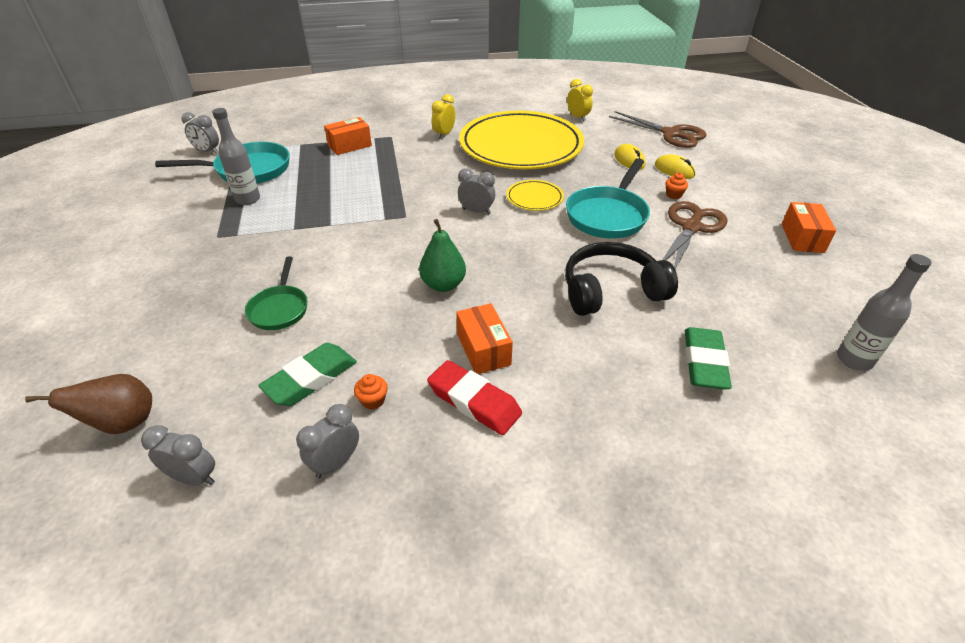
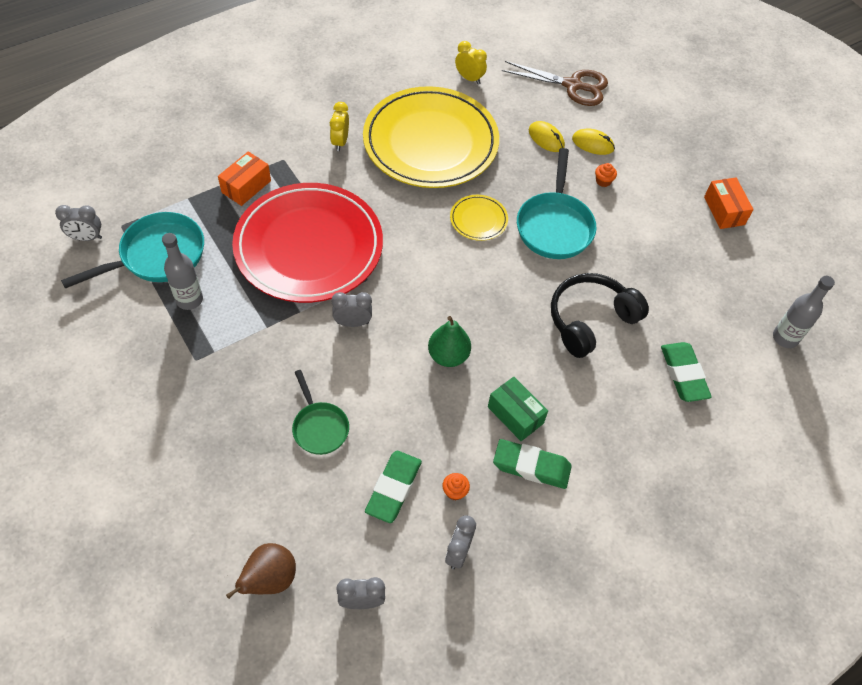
camera: 25 degrees left, 15 degrees up
red eraser [427,360,522,435] -> green eraser [493,439,572,489]
orange box [456,303,513,374] -> green box [488,377,548,441]
grey clock [458,168,495,215] -> grey clock moved to [331,292,372,327]
brown scissors [662,201,728,269] -> none
none -> red plate [232,183,383,303]

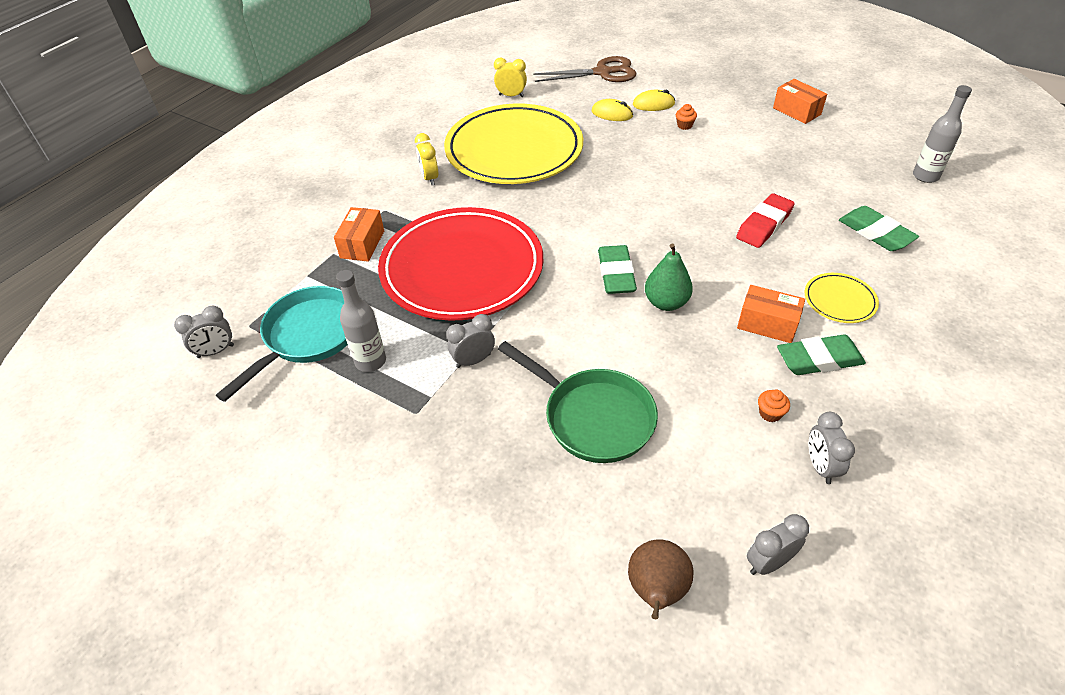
camera: 20 degrees left, 10 degrees down
green pan [292,370,349,455] -> green pan [498,341,658,463], size x1.64
grey clock [331,292,372,327] -> grey clock moved to [446,314,495,368]
green eraser [365,451,422,523] -> green eraser moved to [598,245,637,294]
yellow plate [450,195,508,241] -> yellow plate moved to [805,273,879,323]
green box [488,377,548,441] -> orange box [737,285,805,343]
turquoise pan [517,148,596,259] -> none
black headphones [551,273,649,358] -> red eraser [736,193,795,248]

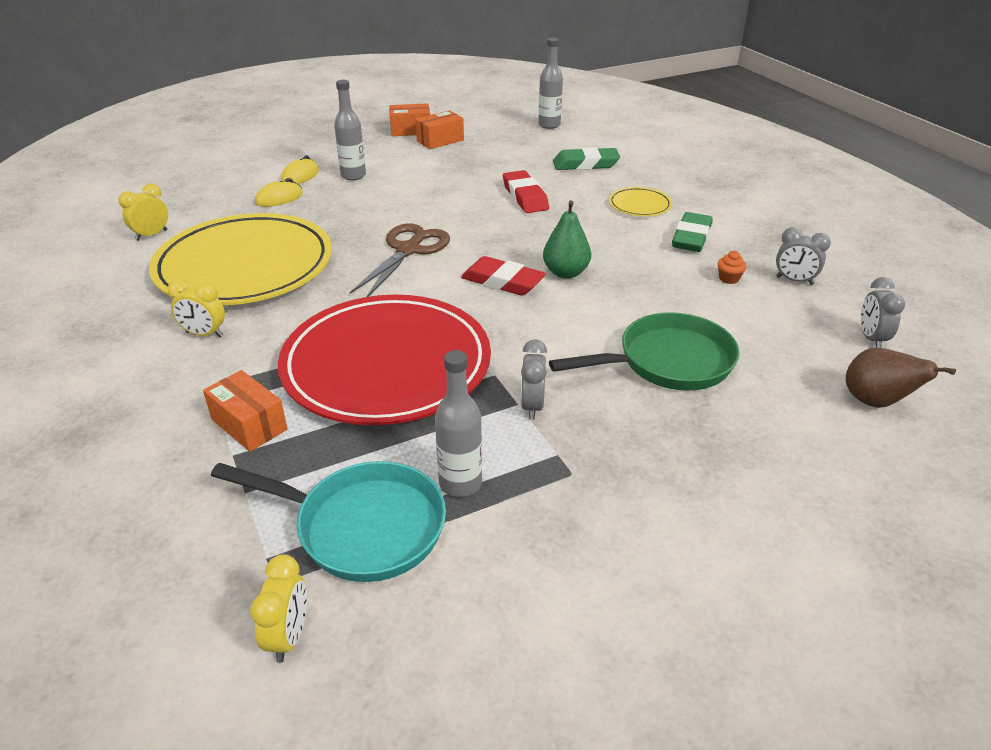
camera: 60 degrees left, 10 degrees down
grey clock [174,306,234,358] -> yellow clock [250,554,307,663]
turquoise pan [216,286,348,402] -> turquoise pan turned 135 degrees clockwise [211,461,446,582]
brown scissors [533,56,637,82] -> brown scissors moved to [350,223,450,297]
green eraser [598,245,637,294] -> red eraser [461,256,546,296]
orange cupcake [676,104,697,130] -> grey bottle [334,80,366,180]
orange box [737,285,805,343] -> orange box moved to [415,110,464,149]

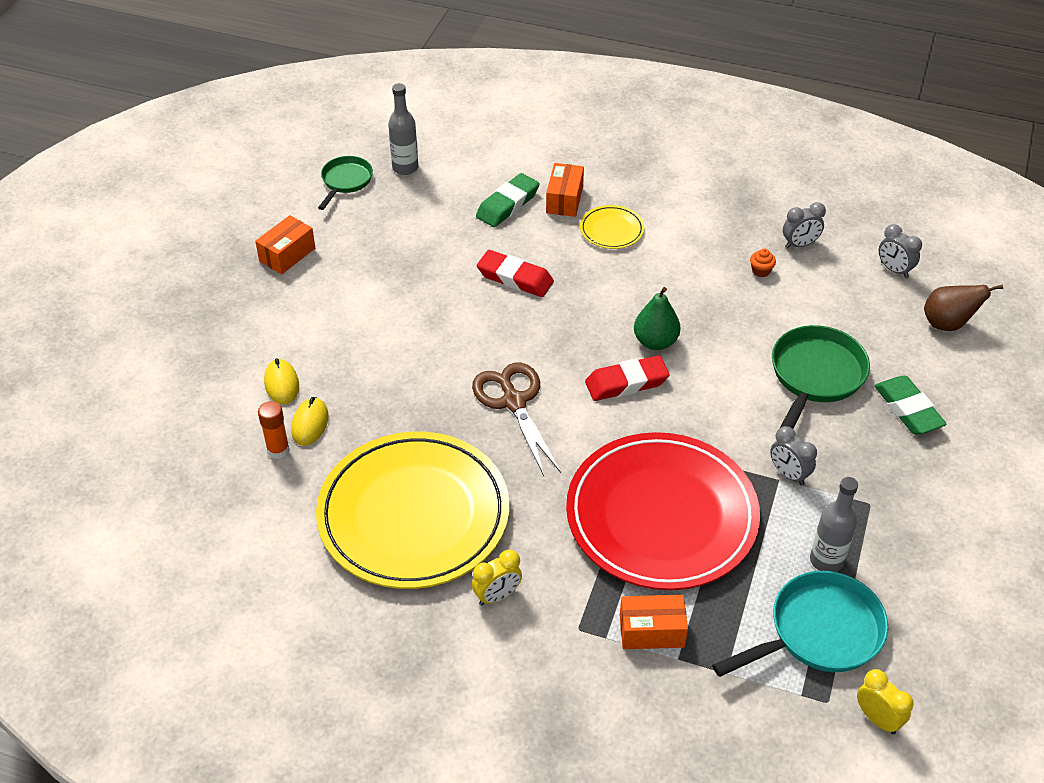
camera: 45 degrees left, 10 degrees up
yellow clock [118,183,168,241] -> none
grey bottle [334,80,366,180] -> none
orange box [415,110,464,149] -> orange box moved to [546,163,584,217]
green eraser [672,212,713,252] -> green eraser moved to [874,376,947,435]
none -> orange glue stick [258,401,290,459]
none -> green pan [318,156,373,210]

